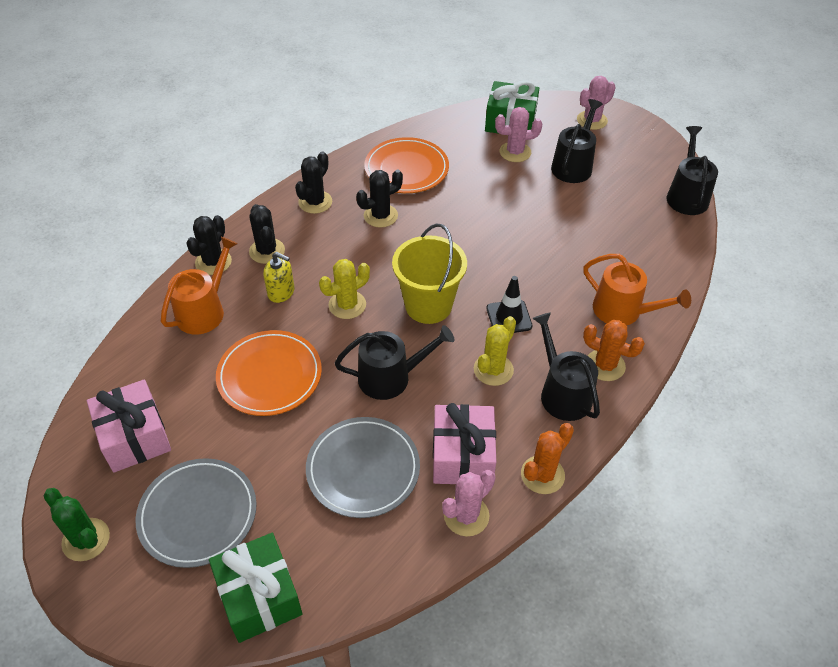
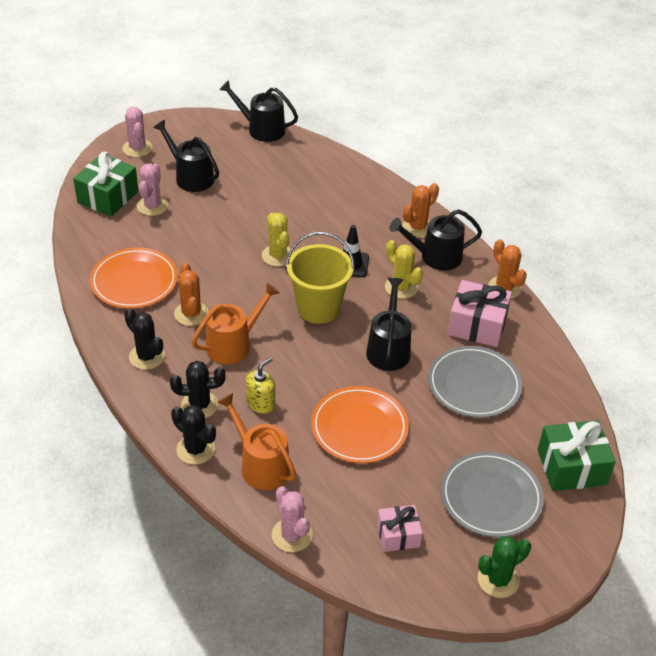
camera: 75 degrees left, 5 degrees down
pink gift [87,379,171,473] -> pink gift [377,505,423,552], size x0.62
yellow cactus [319,259,370,319] -> yellow cactus moved to [262,213,294,267]
black cactus [356,170,403,228] -> orange cactus [174,263,209,326]
pink cactus [442,470,496,536] -> pink cactus moved to [272,486,313,552]
orange watering can [583,254,691,326] -> orange watering can moved to [192,283,280,364]

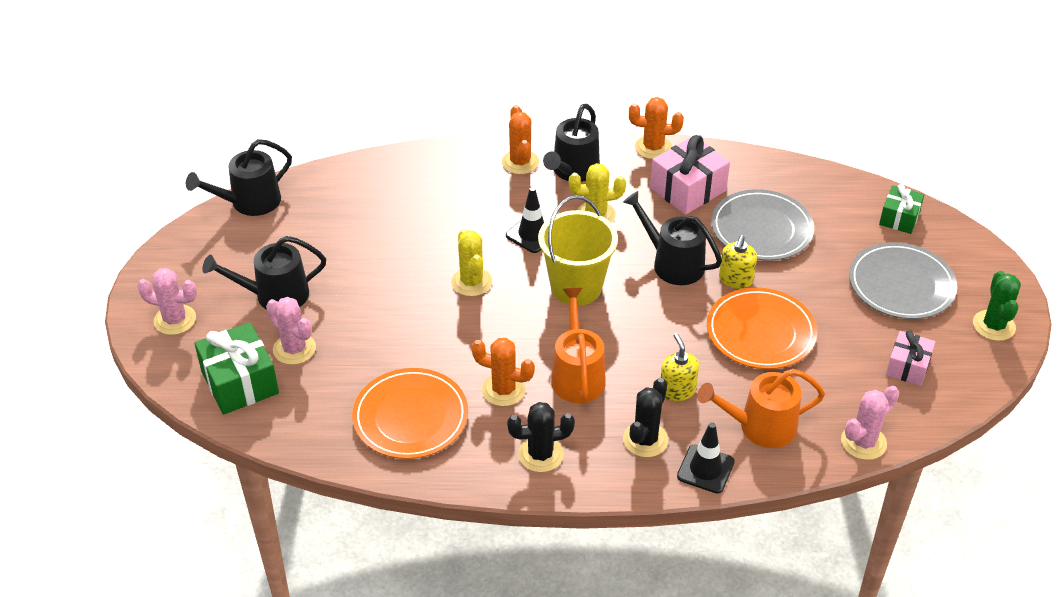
camera: 55 degrees left, 0 degrees up
black cactus [171,405,216,465] -> black traffic cone [677,422,735,493]
yellow cactus [262,213,294,267] -> yellow cactus turned 60 degrees clockwise [451,229,492,296]
pink cactus [272,486,313,552] -> pink cactus turned 45 degrees counterclockwise [841,386,899,460]
green gift [538,420,616,491] -> green gift [879,184,924,234], size x0.62
none -> yellow soap dispenser [719,235,757,289]

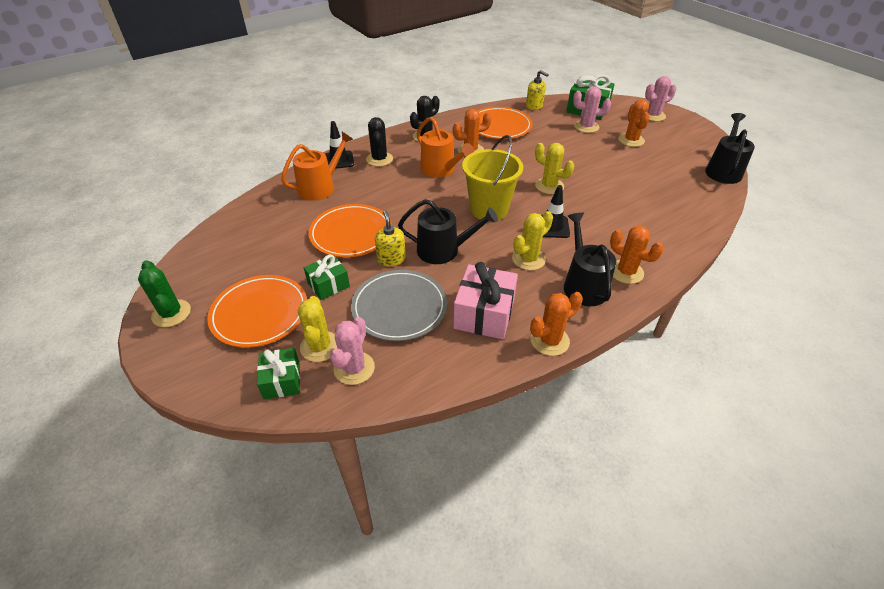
camera: 145 degrees right, 0 degrees up
black watering can [202,236,326,310] -> orange cactus [618,99,650,147]
yellow soap dispenser [661,333,699,401] -> yellow soap dispenser moved to [526,70,549,110]
pink cactus [841,386,899,460] -> pink cactus moved to [330,317,375,385]
grey plate [849,242,957,319] -> orange plate [207,275,307,348]
pink gift [886,331,935,386] -> none
none -> yellow cactus [298,296,337,362]
none -> green gift [304,255,350,300]

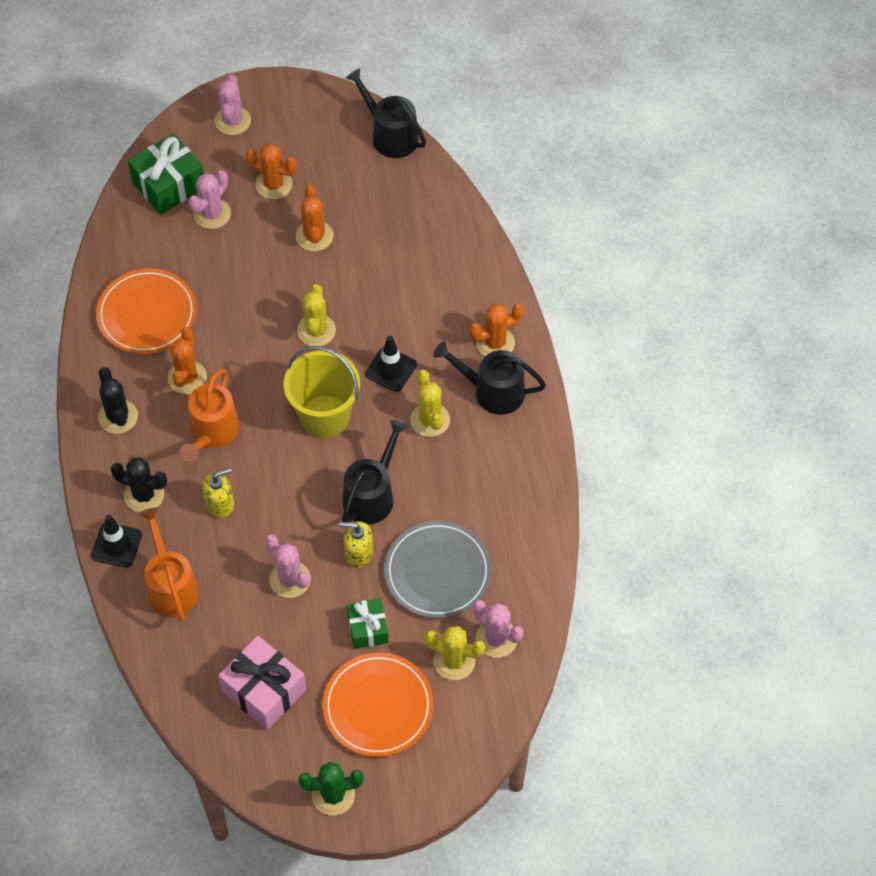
camera: 65 degrees left, 15 degrees up
green gift [257,348,300,399] -> none
orange plate [308,204,392,258] -> pink cactus [265,534,311,598]
orange watering can [417,117,474,178] -> orange watering can turned 120 degrees clockwise [180,368,240,462]
pink gift [453,262,518,339] -> pink gift moved to [218,636,306,730]
yellow soap dispenser [526,70,549,110] -> yellow soap dispenser moved to [202,468,234,518]
orange cactus [530,292,583,356] -> orange cactus moved to [296,184,334,252]
yellow cactus [535,143,574,194] -> yellow cactus turned 60 degrees counterclockwise [297,284,336,346]

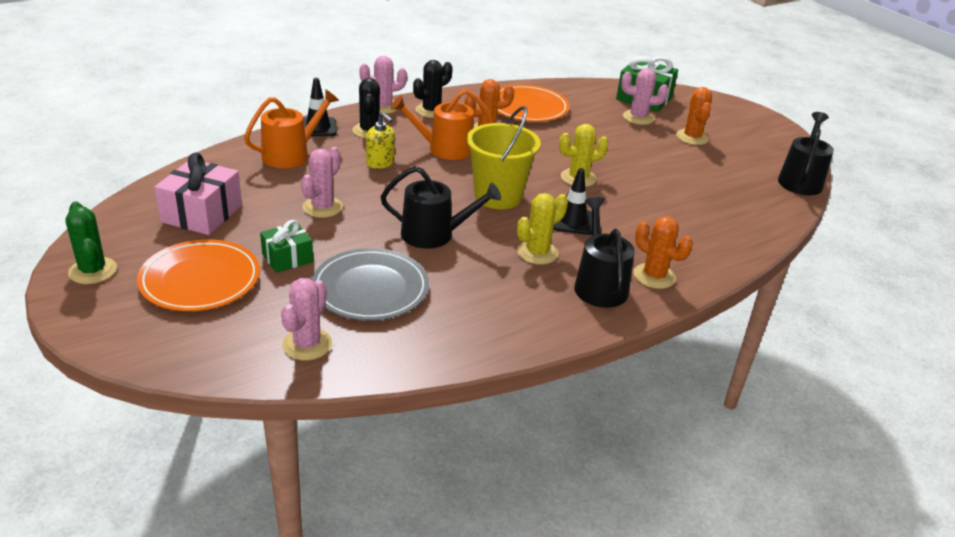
camera: 65 degrees right, 25 degrees down
pink cactus [214,74,251,135] -> pink cactus moved to [359,56,407,114]
orange cactus [296,184,334,252] -> none
yellow soap dispenser [339,521,373,568] -> none
yellow cactus [424,626,485,680] -> none

